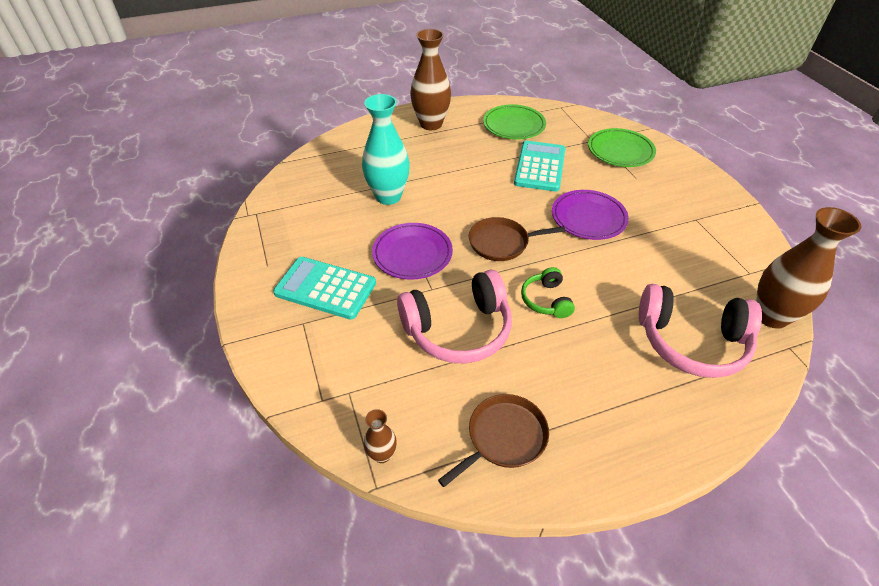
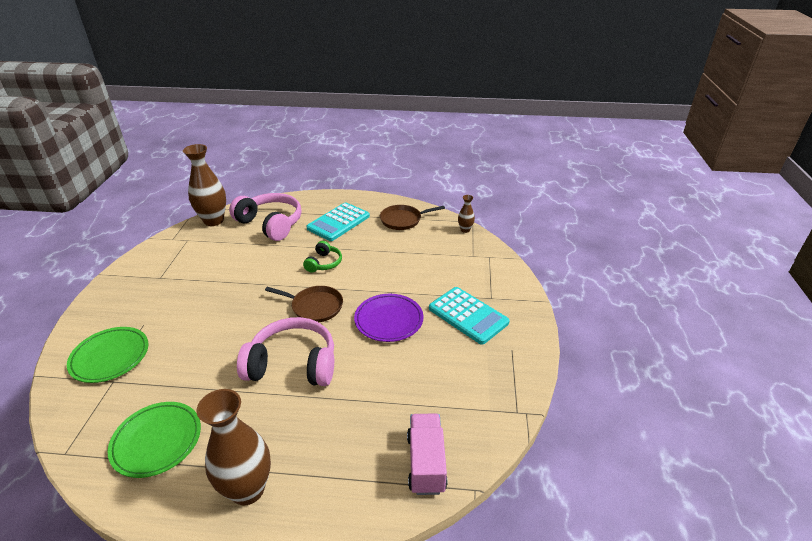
camera: 155 degrees left, 10 degrees down
turquoise vase [362,94,410,205] -> none
pink headphones [397,269,512,364] -> pink headphones moved to [237,317,334,386]
turquoise calculator [514,141,565,192] -> turquoise calculator moved to [306,202,370,241]
purple plate [552,190,629,240] -> none
none -> pink truck [407,413,447,495]

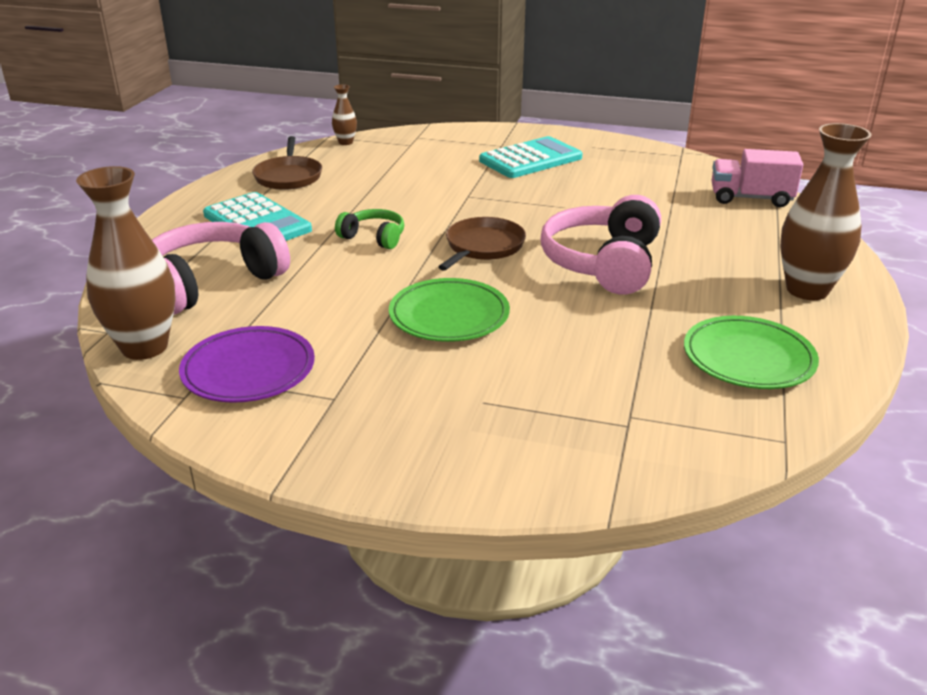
camera: 80 degrees left, 5 degrees down
green plate [67,327,148,383] -> green plate moved to [389,278,510,342]
purple plate [354,294,423,342] -> purple plate moved to [179,326,315,403]

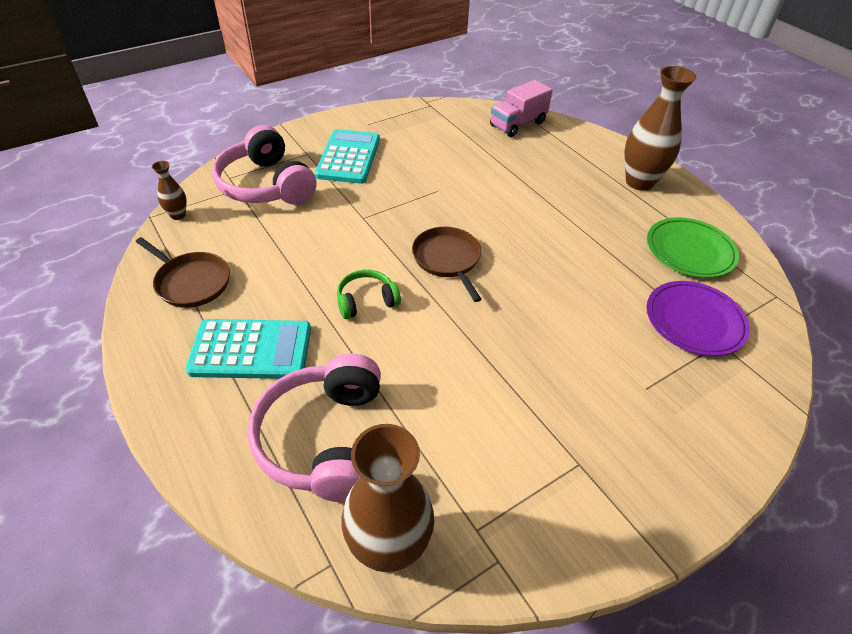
camera: 50 degrees left, 15 degrees up
purple plate [179,326,315,403] -> purple plate moved to [646,281,750,356]
green plate [389,278,510,342] -> none
pink headphones [540,195,661,295] -> pink headphones moved to [212,125,316,204]

